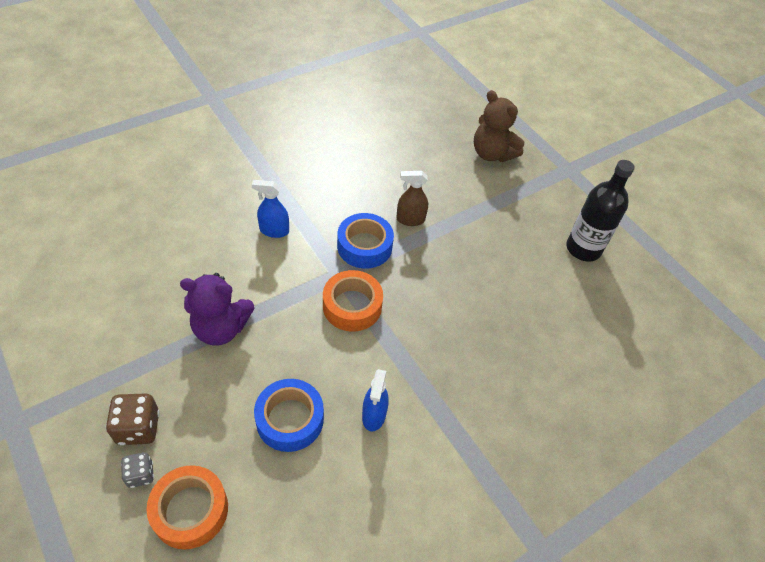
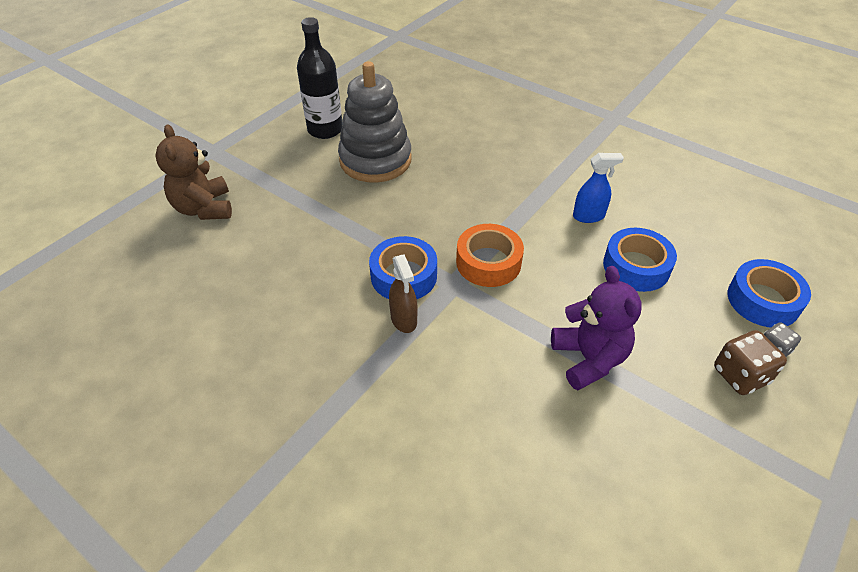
camera: 105 degrees left, 5 degrees down
orange tape [147,465,228,550] -> blue tape [728,259,811,327]
blue spray bottle [252,180,289,238] -> none
brown spray bottle [396,171,428,226] -> brown spray bottle moved to [389,254,418,333]
brown teddy bear [474,90,524,162] -> brown teddy bear turned 135 degrees clockwise [155,125,232,220]
none -> grey stacking toy [338,61,412,183]

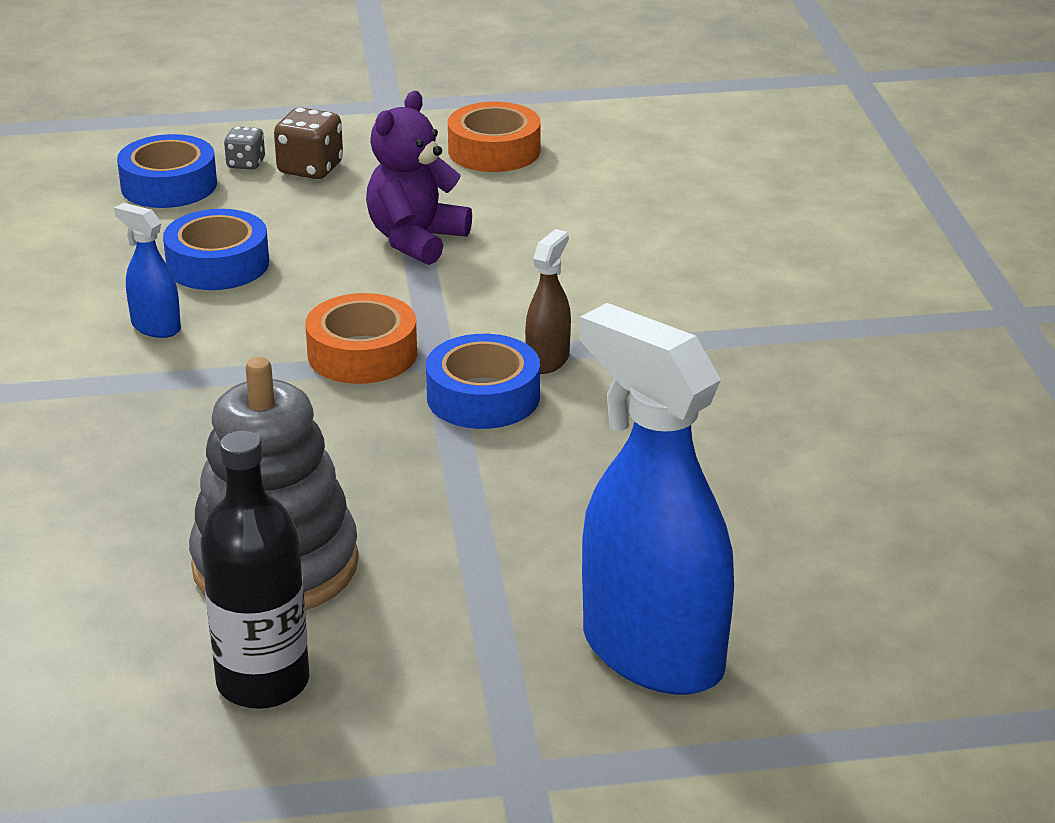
camera: 135 degrees left, 15 degrees down
brown teddy bear [155,125,232,220] -> blue spray bottle [579,303,734,695]
none -> orange tape [448,102,541,172]

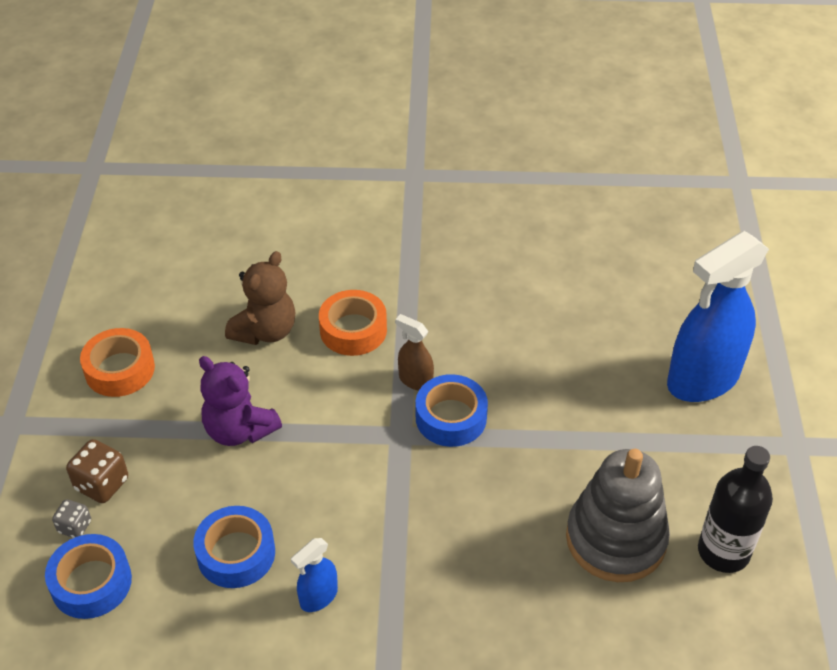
camera: 80 degrees left, 15 degrees up
orange tape [305,293,417,384] -> orange tape moved to [319,290,387,356]
none -> brown teddy bear [225,251,295,345]

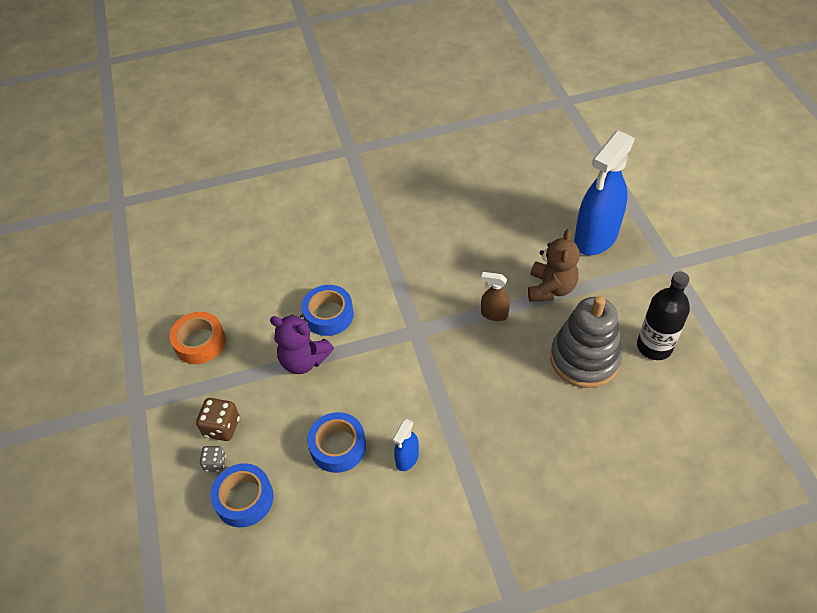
camera: 15 degrees left, 5 degrees up
brown teddy bear [225,251,295,345] -> brown teddy bear moved to [528,229,580,302]
orange tape [319,290,387,356] -> none
brown spray bottle [395,314,434,391] -> brown spray bottle moved to [481,272,510,321]
blue tape [416,374,488,447] -> blue tape moved to [301,285,354,336]

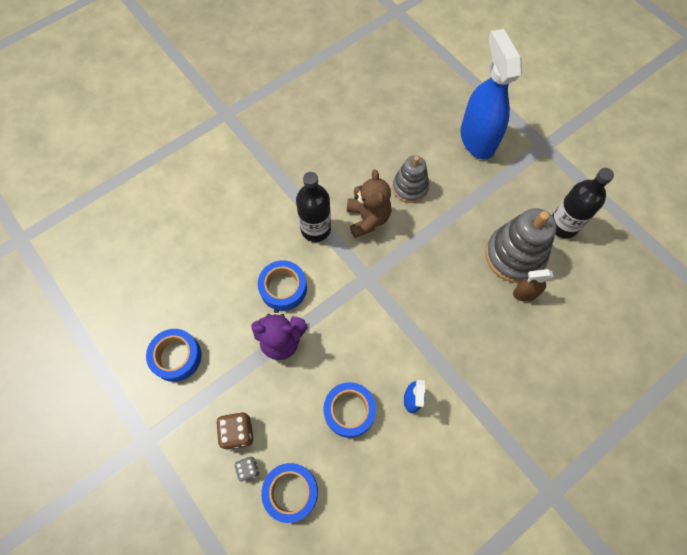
camera: 25 degrees left, 15 degrees up
orange tape [170,312,226,364] -> blue tape [146,329,202,382]
brown spray bottle [481,272,510,321] -> brown spray bottle moved to [513,269,553,301]
brown teddy bear [528,229,580,302] -> brown teddy bear moved to [347,169,391,238]
blue spray bottle [574,131,635,255] -> blue spray bottle turned 150 degrees clockwise [460,29,522,159]
none -> black bottle [296,172,331,242]
none -> grey stacking toy [392,156,429,203]

